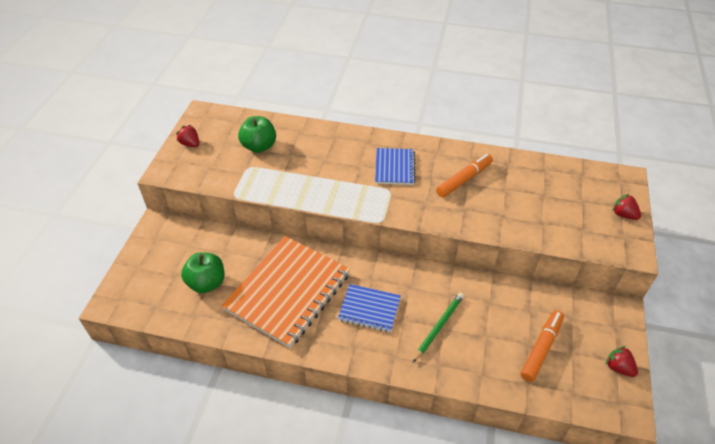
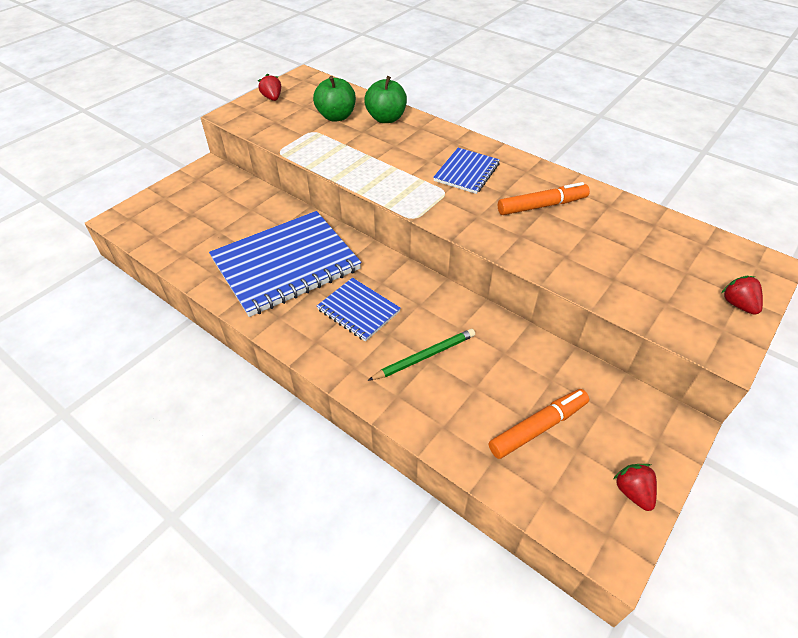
camera: 25 degrees right, 0 degrees up
green apple [181,252,224,293] -> green apple moved to [364,76,407,123]
orange notebook [221,236,350,348] -> blue notebook [209,211,361,317]

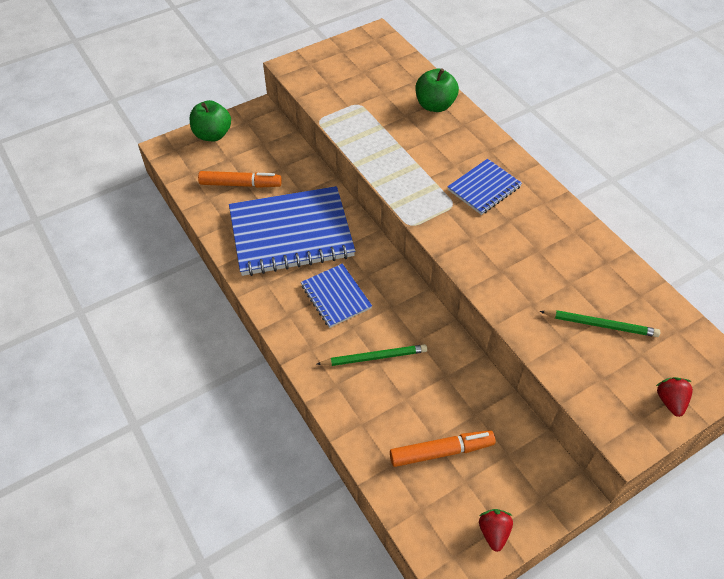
camera: 20 degrees right, 5 degrees up
red strawberry [258,73,281,101] -> none
green apple [313,76,356,122] -> green apple moved to [190,100,231,141]
orange marker [498,182,590,215] -> orange marker moved to [198,171,282,188]
none -> green pencil [539,310,660,337]

